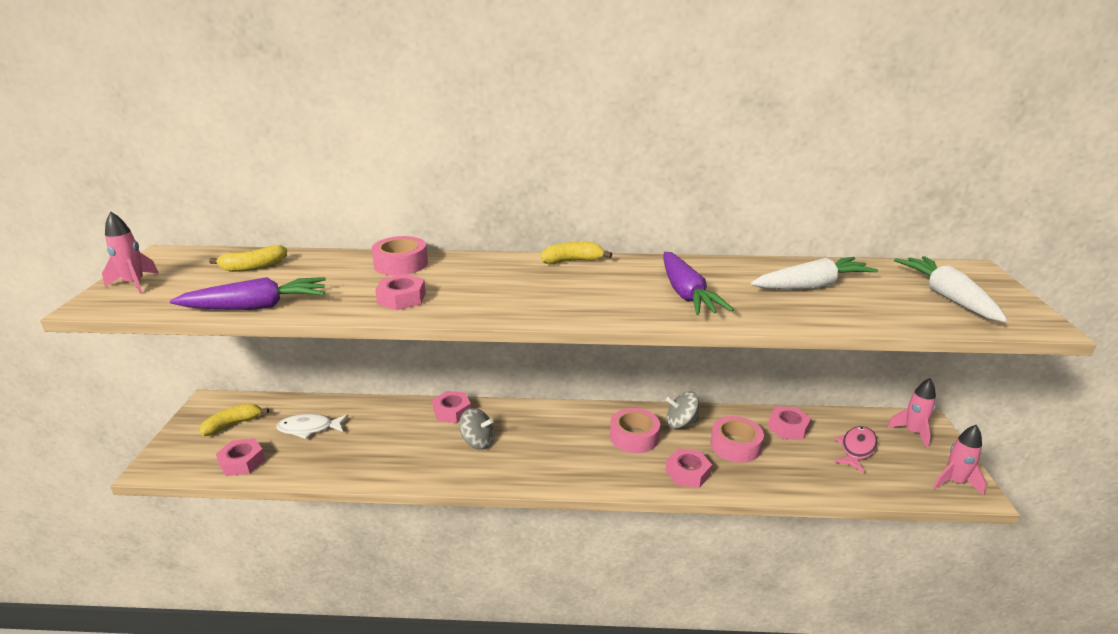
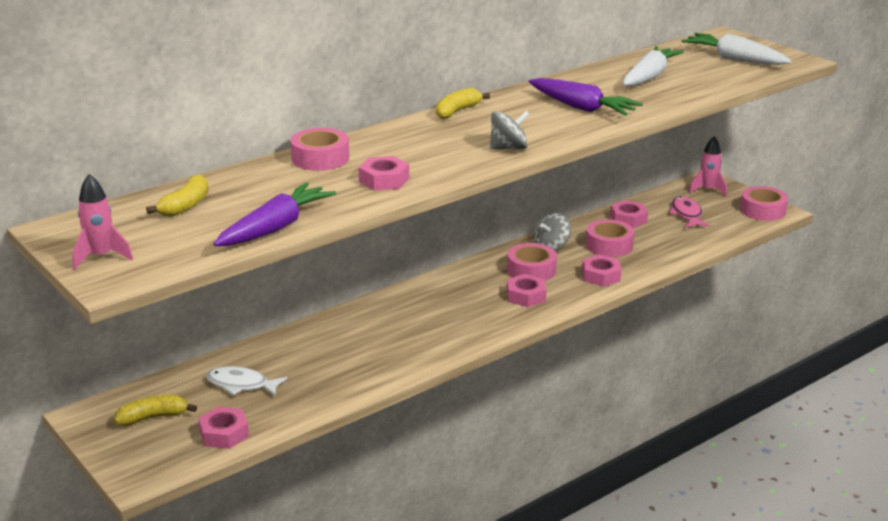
camera: 40 degrees left, 0 degrees up
yellow banana [199,404,269,436] -> yellow banana turned 60 degrees clockwise [114,395,197,426]
white fish [276,414,348,439] -> white fish turned 60 degrees clockwise [206,366,288,396]
pink nut [432,391,471,423] -> pink nut moved to [507,274,546,307]
grey spinning top [459,408,495,450] -> grey spinning top moved to [490,111,530,150]
pink rocket [933,425,986,496] -> pink tape [740,186,788,221]

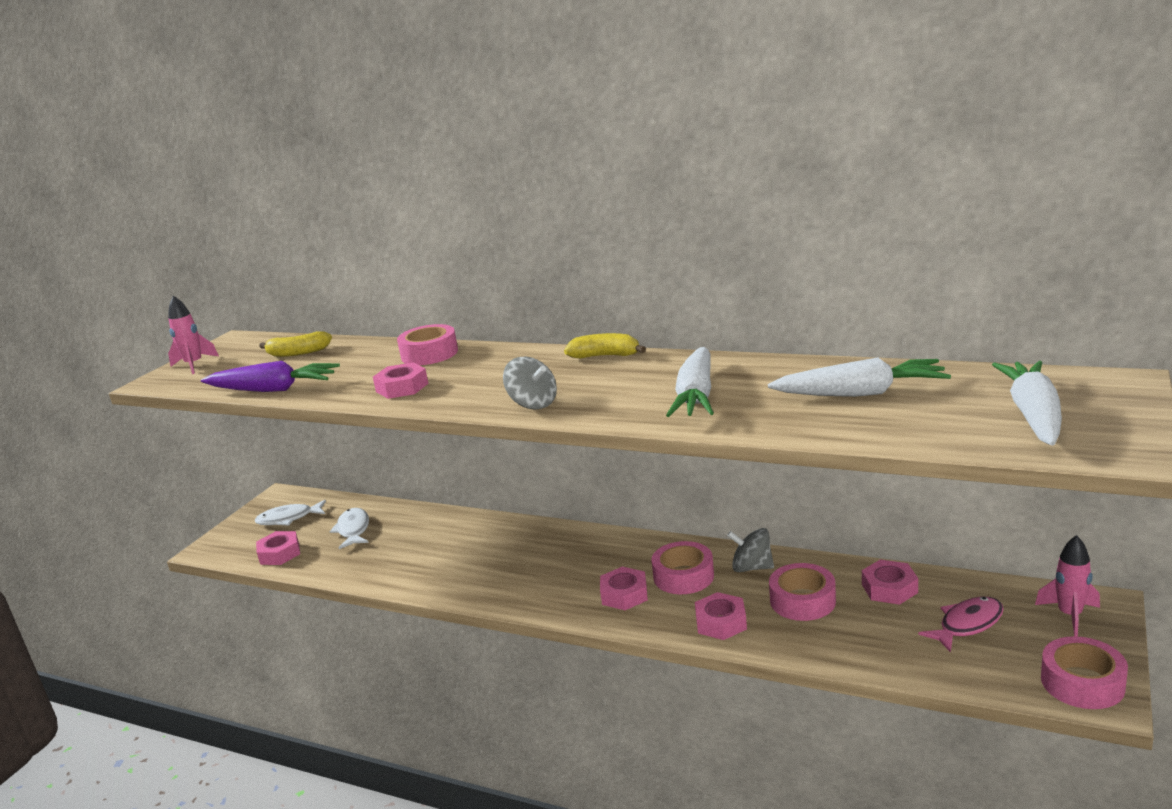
camera: 65 degrees right, 5 degrees down
yellow banana [114,395,197,426] -> white fish [254,500,326,525]
purple carrot [529,78,643,115] -> white carrot [666,347,714,417]

